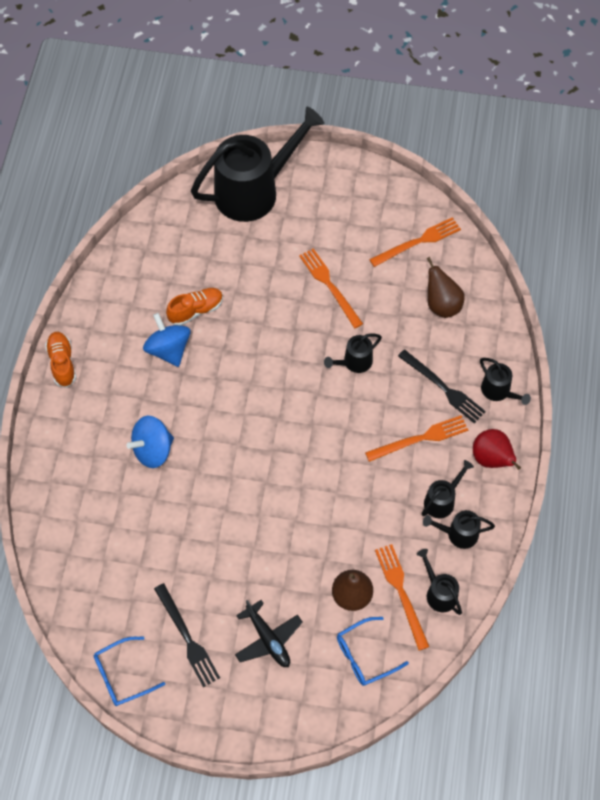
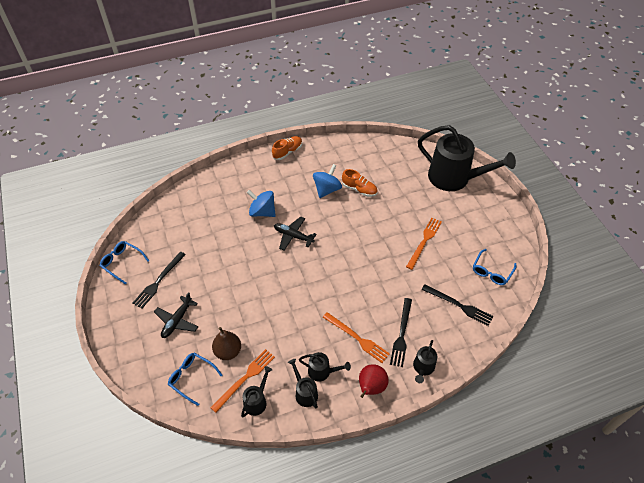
camera: 60 degrees right, 10 degrees down
black watering can [324,334,382,373] -> none
orange fork [369,217,461,267] -> blue glasses [473,249,516,285]
brown pear [427,257,465,318] -> black fork [422,284,493,326]
none -> black plane [274,216,317,251]

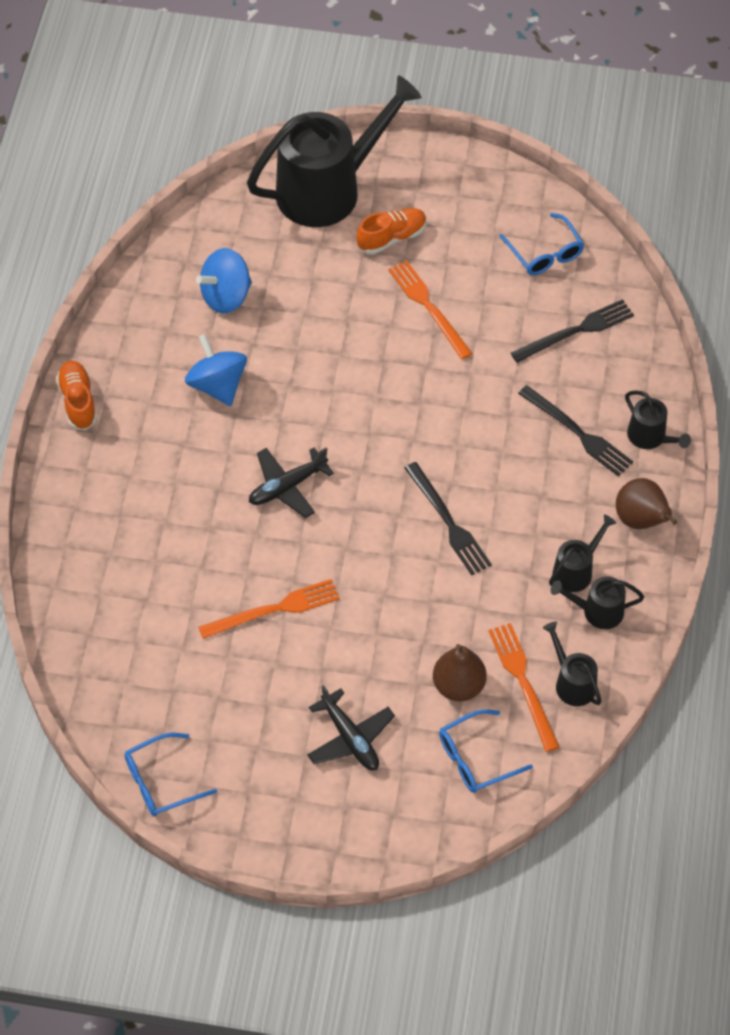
camera: 60 degrees left, 5 degrees up
black fork [133,252,186,309] -> black fork moved to [405,462,492,575]
blue spinning top [247,190,276,217] -> blue spinning top moved to [196,248,252,314]
orange fork [323,312,390,363] -> orange fork moved to [198,579,340,639]
orange shoe [342,169,378,197] -> orange shoe moved to [356,208,427,254]
red pear [359,364,389,398] -> brown pear [616,478,677,529]

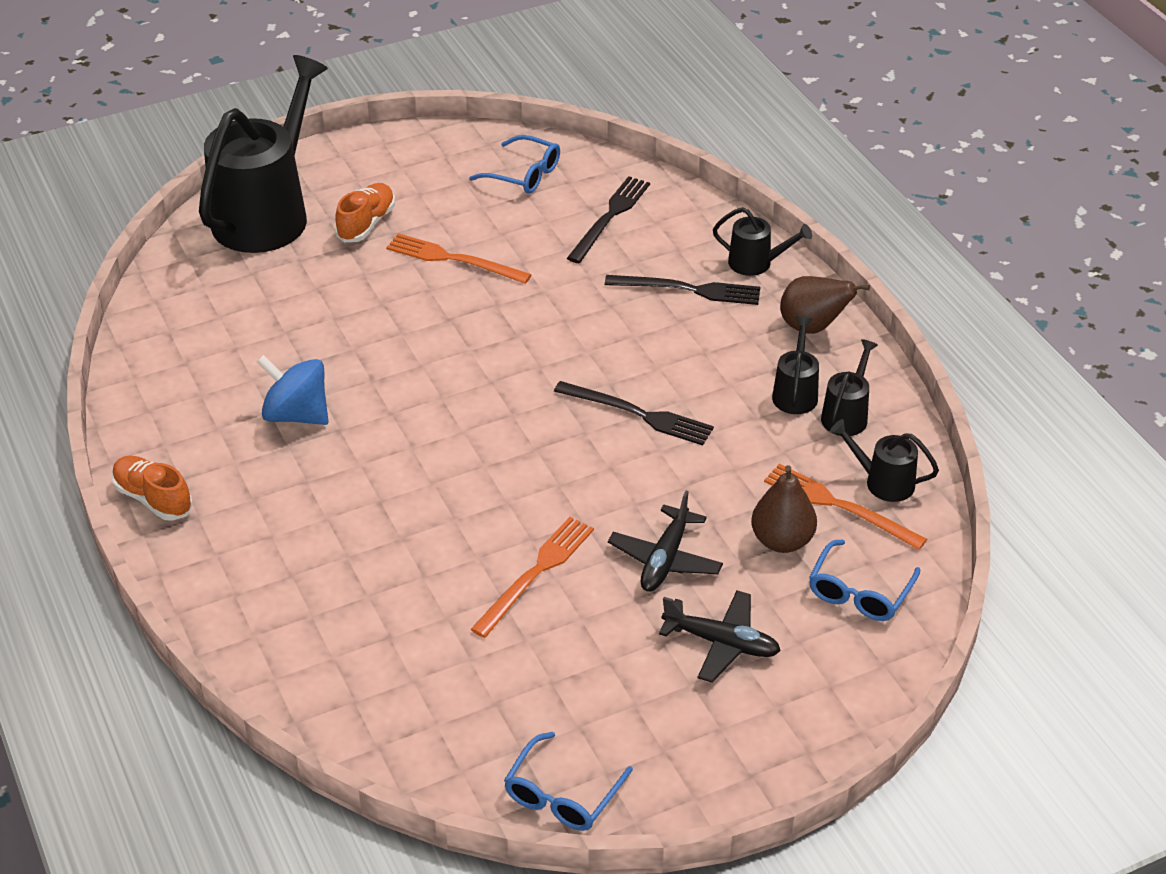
camera: 35 degrees left, 15 degrees down
blue spinning top [196,248,252,314] -> none
black plane [249,448,334,518] -> black plane moved to [608,491,723,592]
black watering can [551,576,644,629] -> black watering can turned 150 degrees clockwise [821,339,878,436]

